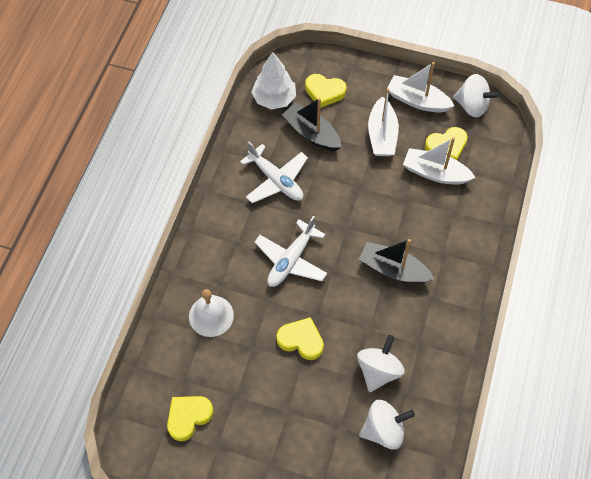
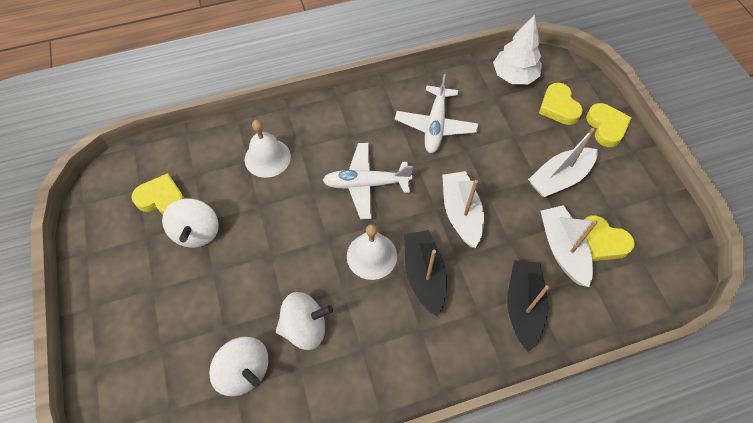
camera: 55 degrees right, 0 degrees up
yellow heart [277,317,324,360] -> yellow heart moved to [586,103,632,147]
black boat [282,98,341,151] -> black boat moved to [507,260,549,352]
white boat [388,62,455,113] -> white boat moved to [442,171,484,248]
white spinning top [453,74,500,117] -> white spinning top moved to [162,198,219,248]
none -> white bell [347,224,397,280]

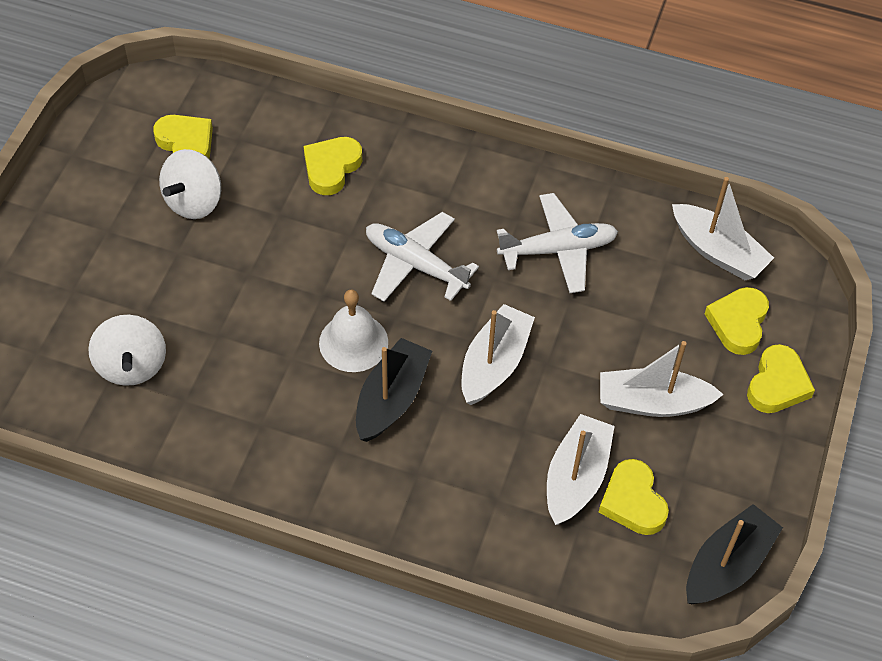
camera: 35 degrees right, 5 degrees down
white bell [245,120,291,178] -> yellow heart [304,137,362,195]
white spinning top [276,292,333,350] -> none
white plane [395,74,478,153] -> white plane turned 150 degrees counterclockwise [497,193,618,293]
white tree [493,15,542,84] -> white boat [672,177,774,280]
black boat [507,260,549,352] -> black boat moved to [686,504,783,604]

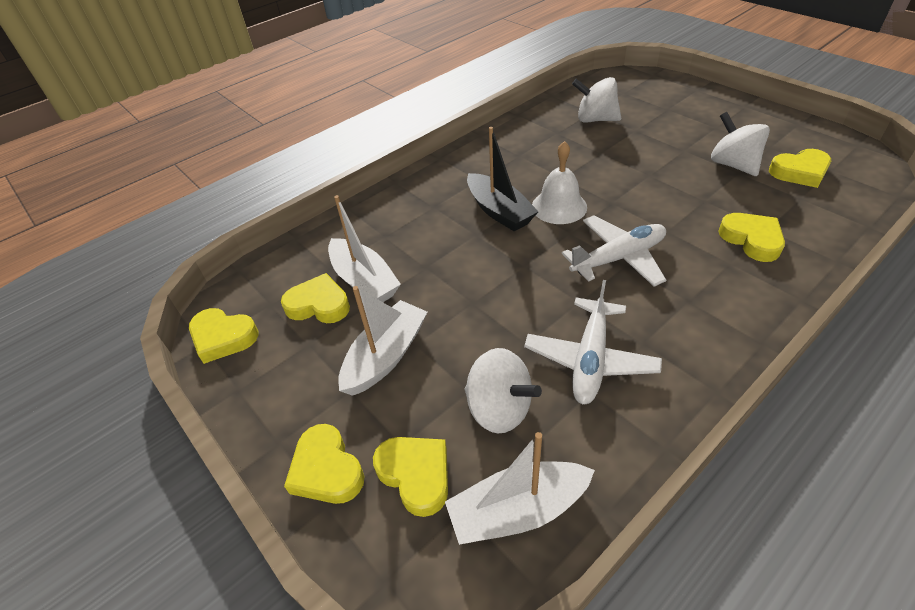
camera: 125 degrees right, 10 degrees down
white boat [461,304,535,405] -> none
black boat [686,504,783,604] -> yellow heart [189,308,258,364]
none -> white spinning top [465,348,542,433]

